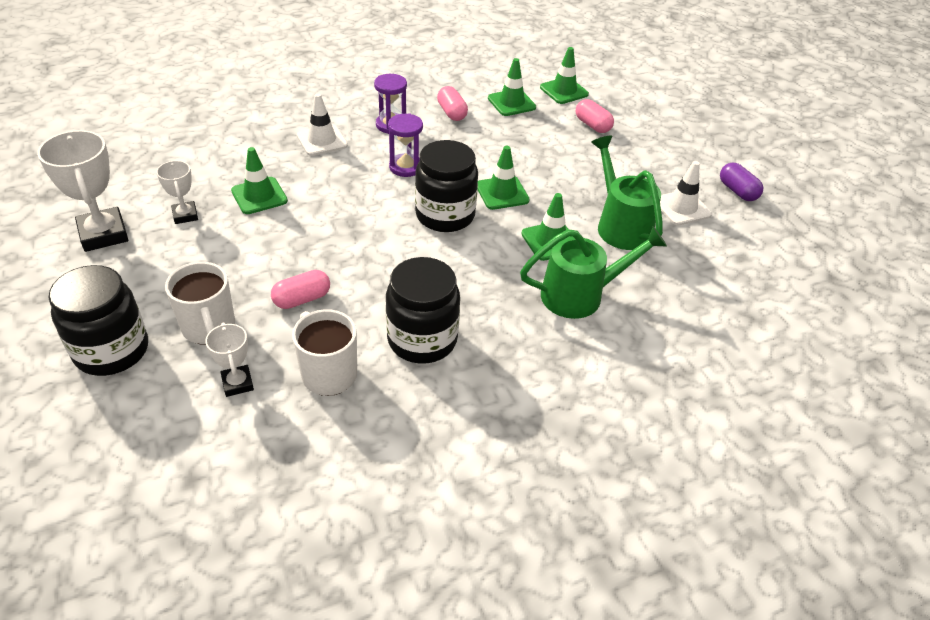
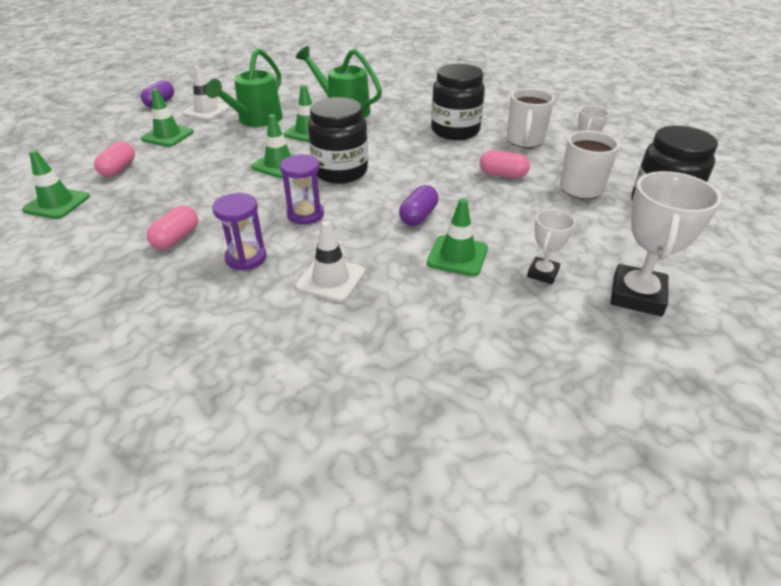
camera: 130 degrees left, 5 degrees down
green traffic cone [488,58,536,116] -> green traffic cone moved to [141,88,194,147]
none -> purple capsule [399,185,438,226]

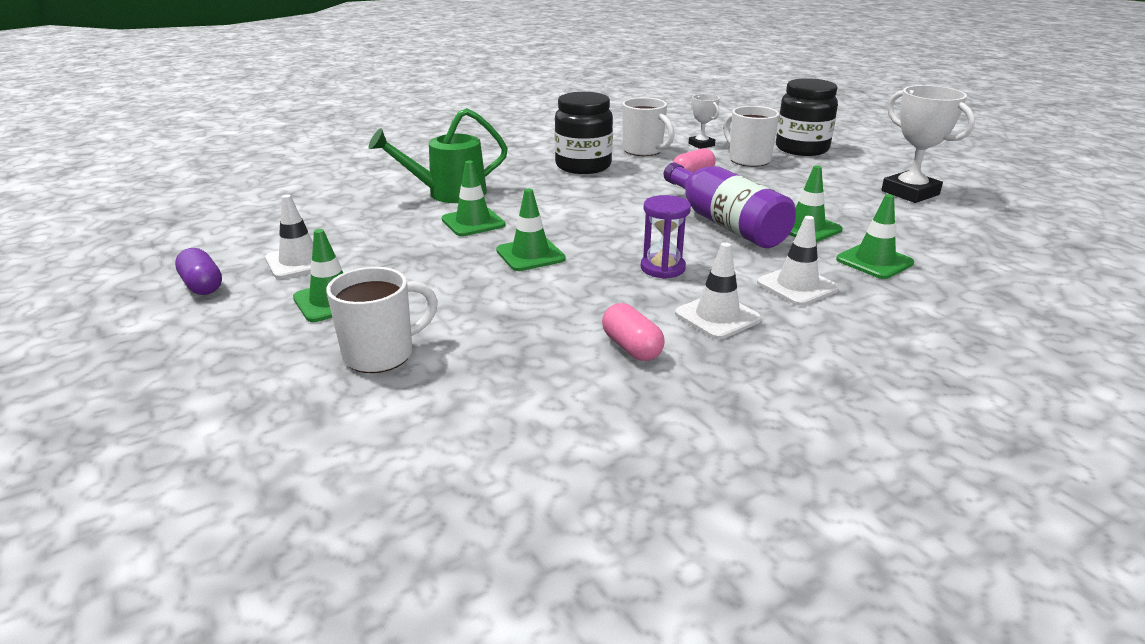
camera: 55 degrees left, 10 degrees down
green traffic cone [22,150,90,219] -> green traffic cone moved to [836,194,914,279]
pink capsule [94,141,135,177] -> white mug [326,267,438,373]
green watering can [206,48,283,127] -> none
purple hourglass [212,193,267,271] -> white traffic cone [675,242,761,339]
black jar [308,97,368,183] -> none
purple capsule [399,185,438,226] -> purple bottle [663,162,796,248]
white trophy [527,209,575,284] -> none

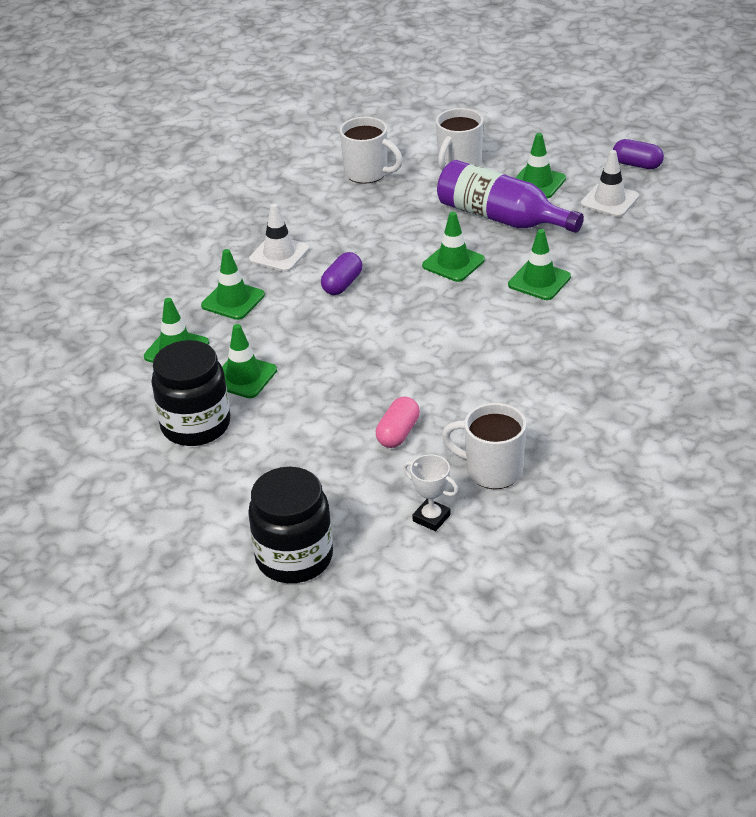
camera: 155 degrees right, 10 degrees up
green watering can [369,108,508,203] -> none
black jar [555,92,613,174] -> black jar moved to [151,340,230,446]
pink capsule [602,303,665,361] -> none
purple hourglass [641,195,691,279] -> purple capsule [321,252,362,295]
purple bottle [663,162,796,248] -> purple bottle moved to [437,160,584,233]
white mug [723,106,779,167] -> white mug moved to [340,117,403,184]
white traffic cone [757,216,839,306] -> green traffic cone [201,249,265,320]
white trophy [881,85,975,203] -> none

